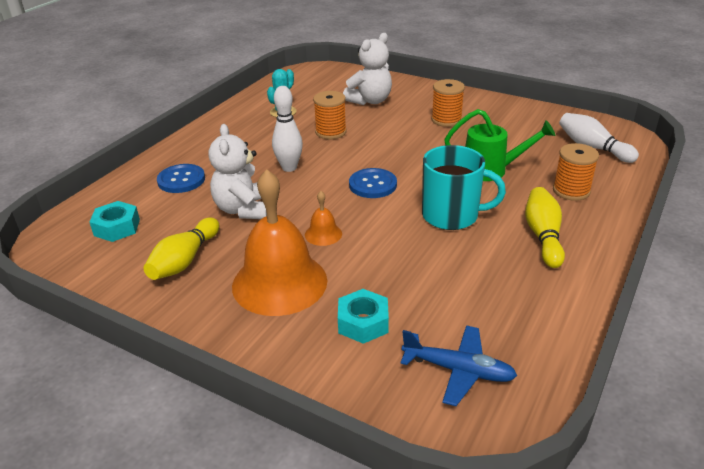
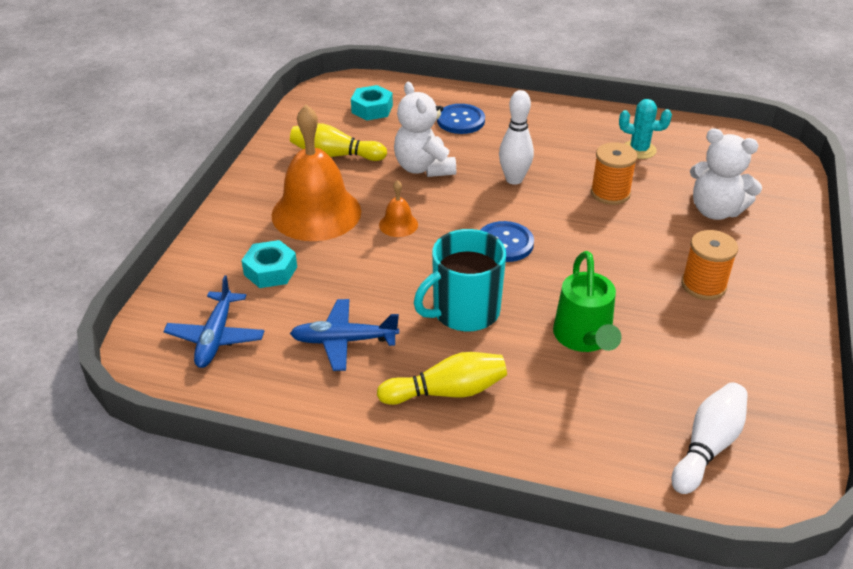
camera: 75 degrees right, 5 degrees up
white teddy bear [209,124,267,219] -> white teddy bear turned 90 degrees counterclockwise [394,82,456,177]
turquoise mug [422,145,506,230] -> turquoise mug turned 60 degrees clockwise [414,229,506,332]
orange spool [553,143,599,201] -> none
none -> blue plane [290,299,399,371]

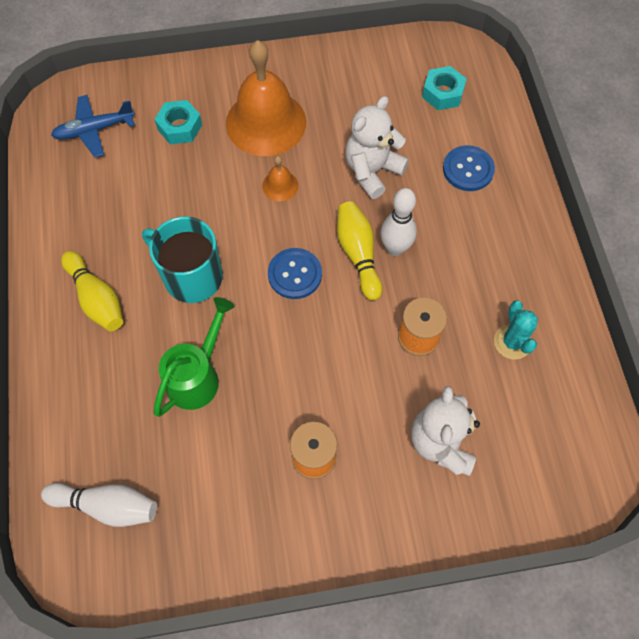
camera: 65 degrees right, 25 degrees up
yellow bowling pin [290,123,387,161] -> yellow bowling pin moved to [337,201,382,300]
blue plane [290,299,399,371] -> none
green watering can [553,251,622,352] -> green watering can turned 150 degrees clockwise [154,297,235,417]

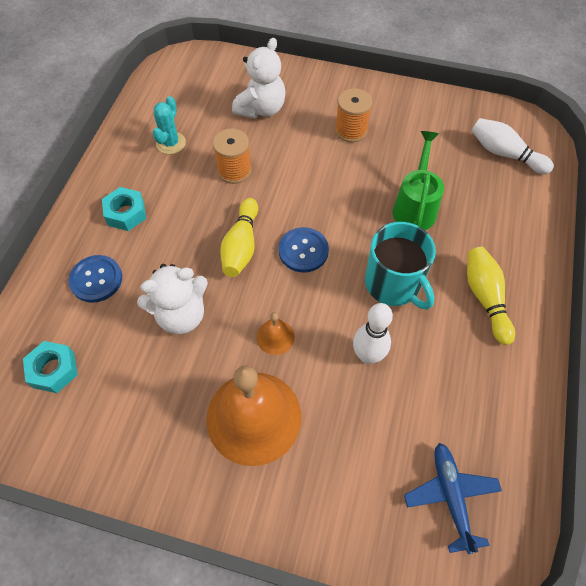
camera: 155 degrees left, 5 degrees down
blue plane [51,95,135,158] -> blue plane turned 105 degrees counterclockwise [404,443,502,554]
turquoise nut [154,100,202,144] -> turquoise nut moved to [102,187,146,231]
green watering can [154,297,235,417] -> green watering can turned 135 degrees clockwise [392,131,444,230]
white bowling pin [380,188,417,256] -> white bowling pin moved to [353,303,393,364]

